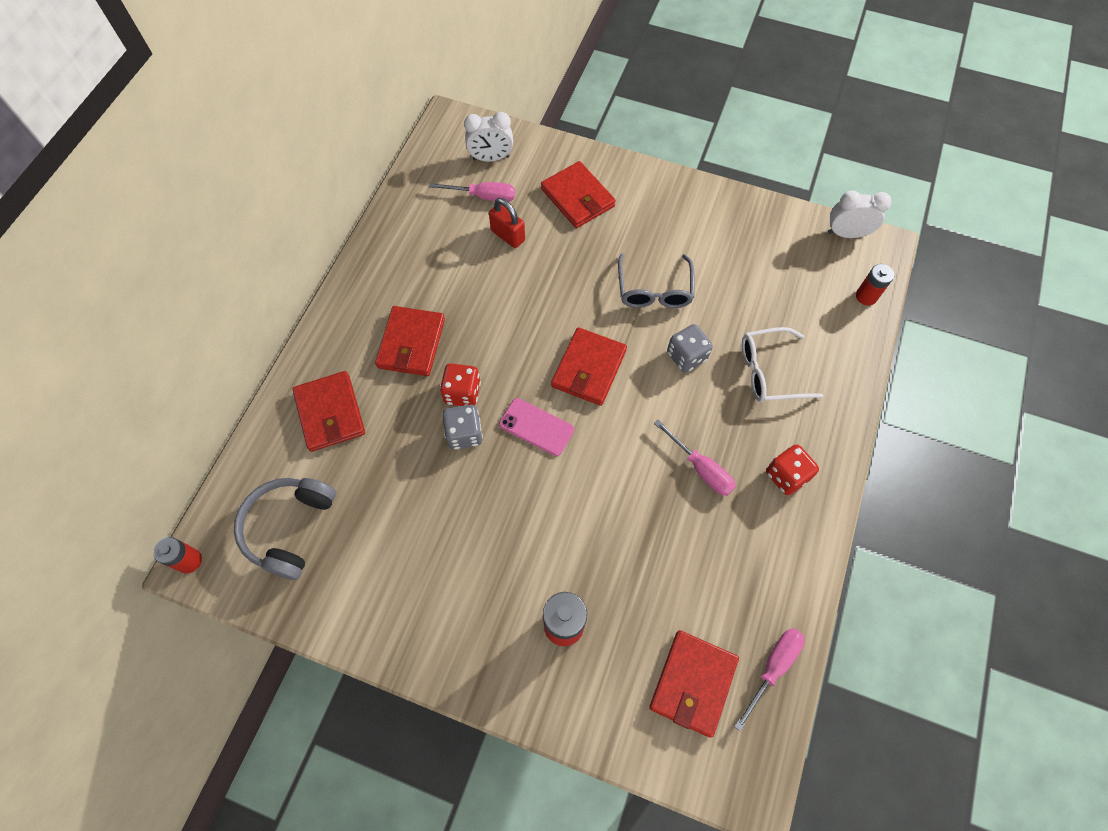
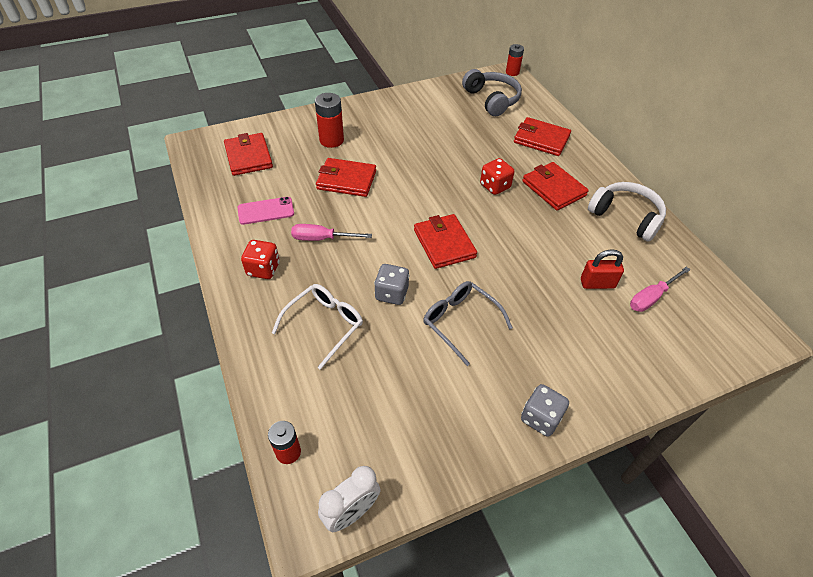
camera: 135 degrees right, 15 degrees down
grey dice [442,405,483,450] -> grey dice moved to [521,384,569,437]
white clock [464,112,513,162] -> none
pink phone [499,398,574,456] -> pink phone moved to [238,197,294,225]
red wallet [541,161,616,228] -> red wallet moved to [316,158,376,197]
pink screwdriver [734,628,805,731] -> none
none -> white headphones [588,182,666,242]

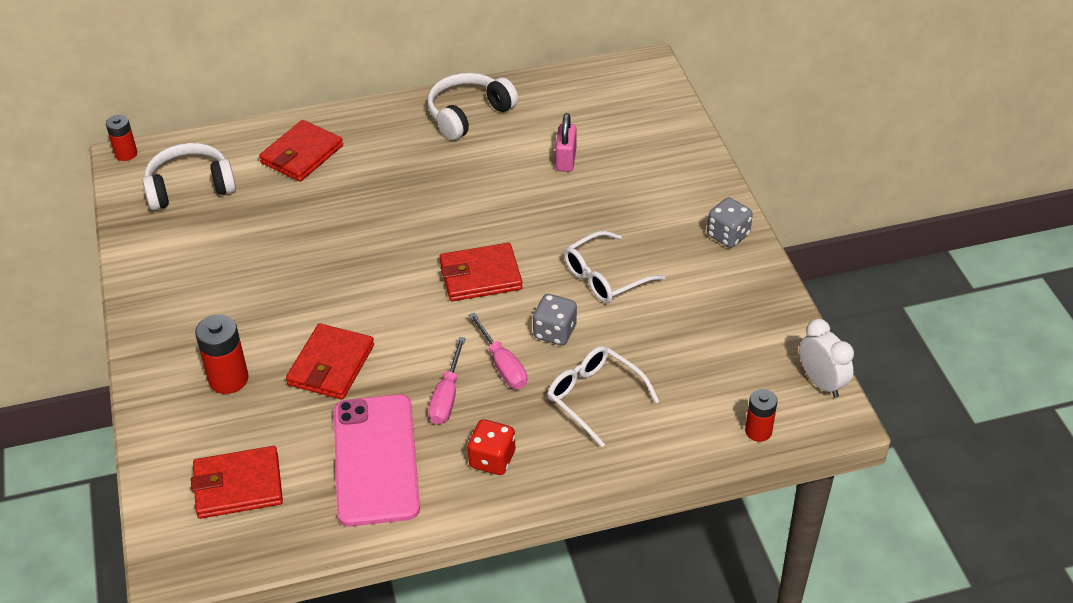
camera: 80 degrees left, 5 degrees down
pink phone [238,197,294,225] -> pink phone [334,394,420,526], size x1.89
grey glasses [423,281,513,366] -> white glasses [564,231,665,303]
grey headphones [462,69,522,116] -> white headphones [142,143,236,210]
red dice [480,158,514,195] -> none
red wallet [522,162,589,210] -> none
red padlock [581,249,624,289] -> pink padlock [555,113,577,172]
pink screwdriver [630,267,691,312] -> pink screwdriver moved to [469,312,527,389]

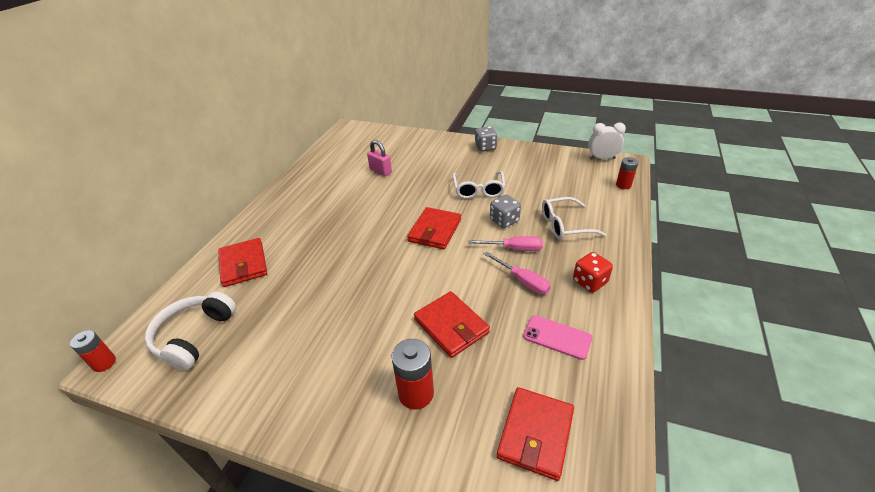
camera: 55 degrees left, 5 degrees down
pink phone [334,394,420,526] -> pink phone [523,315,592,360], size x0.53
white headphones [428,73,518,140] -> none

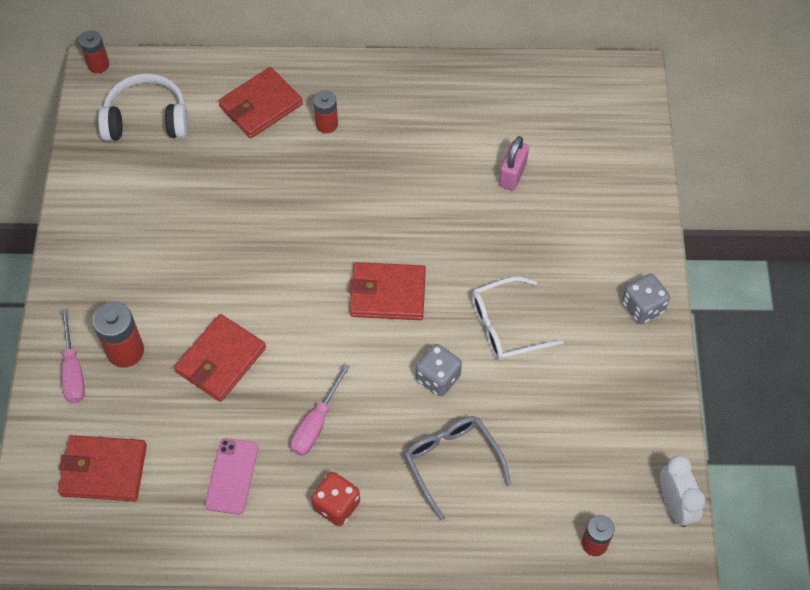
camera: 70 degrees right, 20 degrees up
pink screwdriver [468,236,543,251] -> pink screwdriver moved to [61,309,85,403]
white glasses [542,197,607,240] -> grey glasses [405,416,511,521]
none -> red battery [313,90,338,133]

